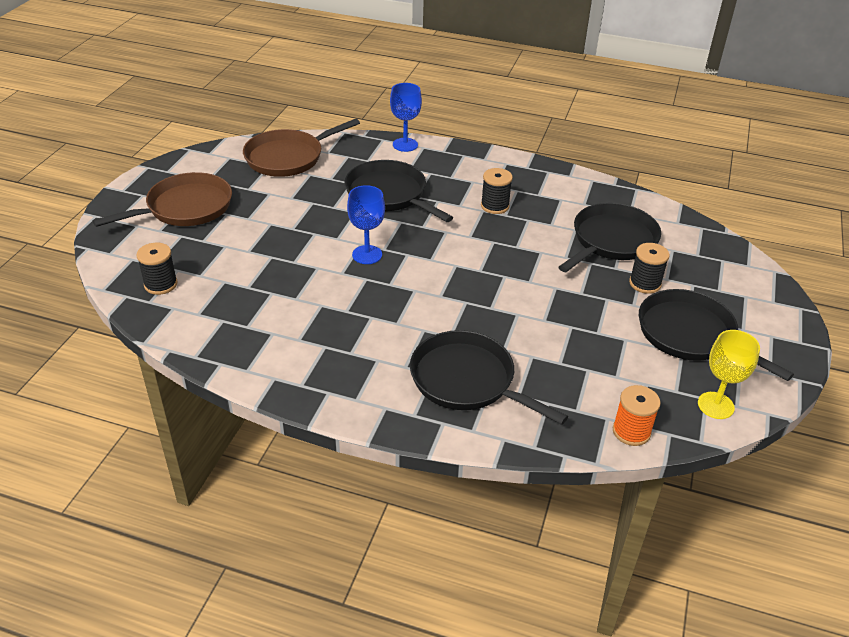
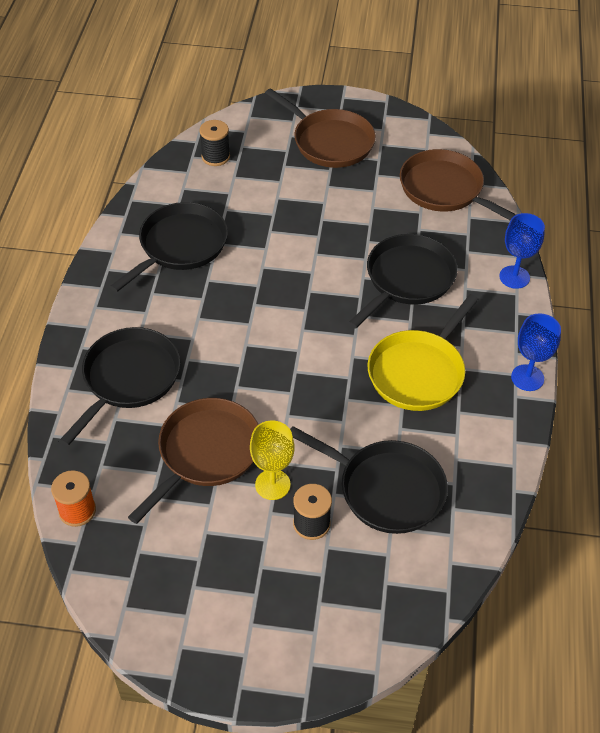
camera: 80 degrees right, 10 degrees up
blue goblet [347,185,385,264] -> blue goblet moved to [511,313,561,391]
black spool [481,168,513,214] -> yellow pan [368,294,479,411]
black pan [639,289,794,381] -> black pan moved to [110,202,228,292]
yellow goblet [698,330,760,419] -> yellow goblet moved to [250,420,295,500]
none -> brown pan [128,398,259,524]

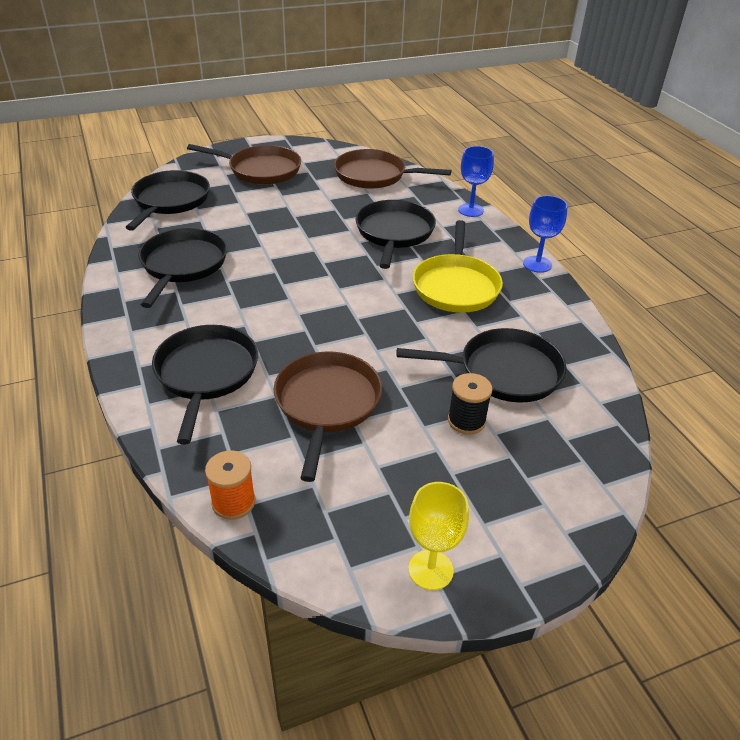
camera: 30 degrees left, 10 degrees down
black spool [199,120,230,166] -> black pan [125,170,210,231]
yellow goblet [250,420,295,500] -> yellow goblet moved to [408,482,469,590]

